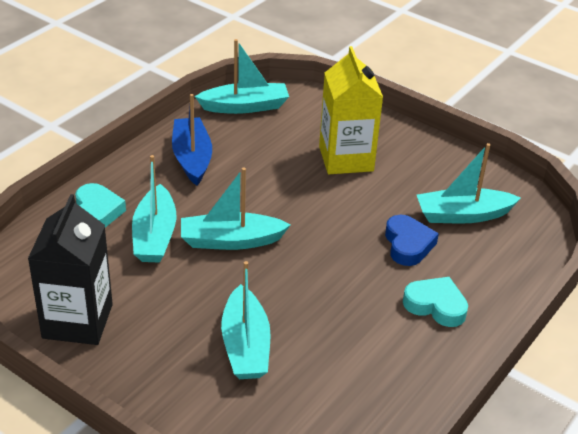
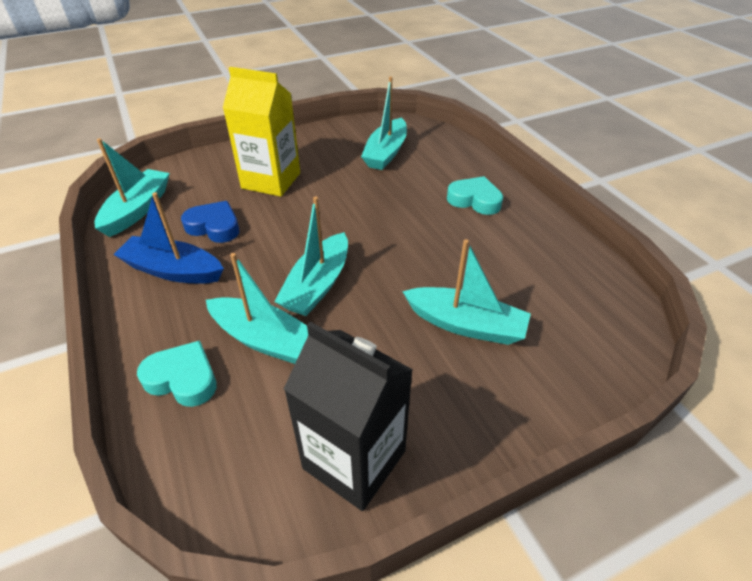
camera: 60 degrees left, 5 degrees up
blue heart [385,215,439,266] -> blue heart moved to [181,201,239,243]
turquoise heart [403,277,468,327] -> turquoise heart turned 60 degrees clockwise [447,176,503,215]

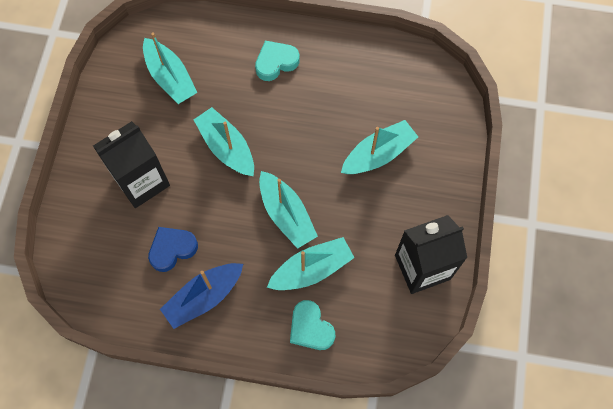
camera: 55 degrees left, 25 degrees up
turquoise boat [94,138,170,237] -> turquoise boat moved to [193,107,254,176]
turquoise heart [137,341,217,407] -> turquoise heart turned 90 degrees counterclockwise [290,300,335,350]
yellow carton [223,67,300,197] -> black carton [93,121,170,208]

